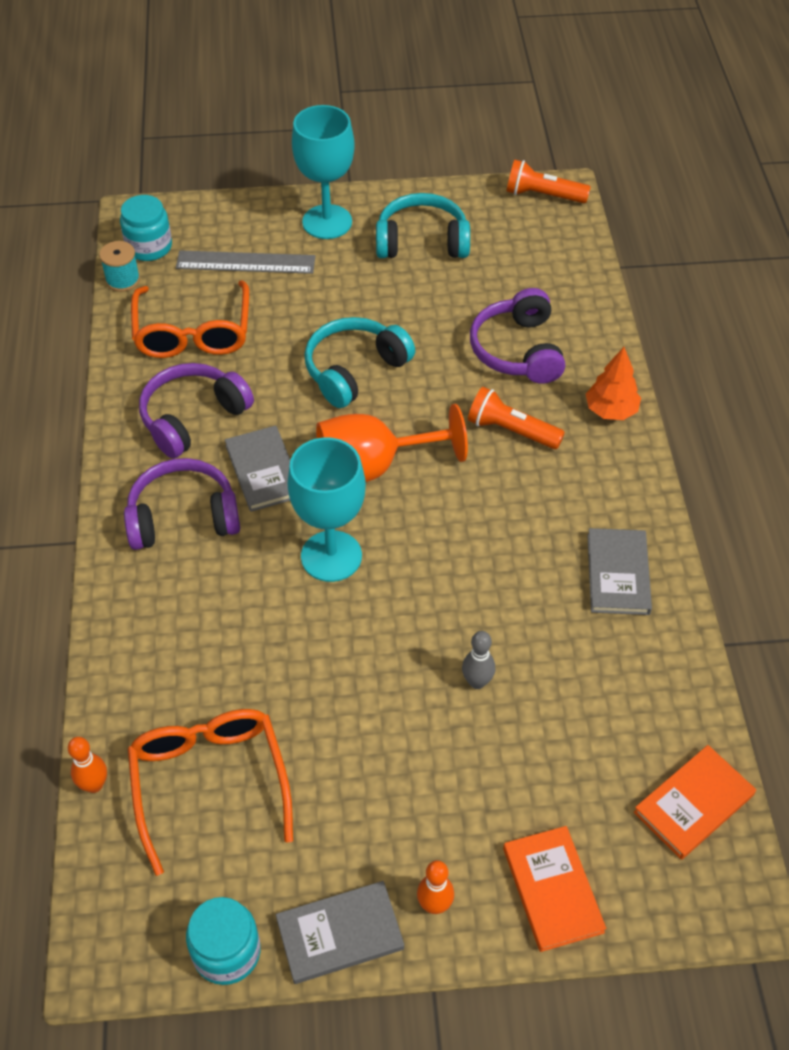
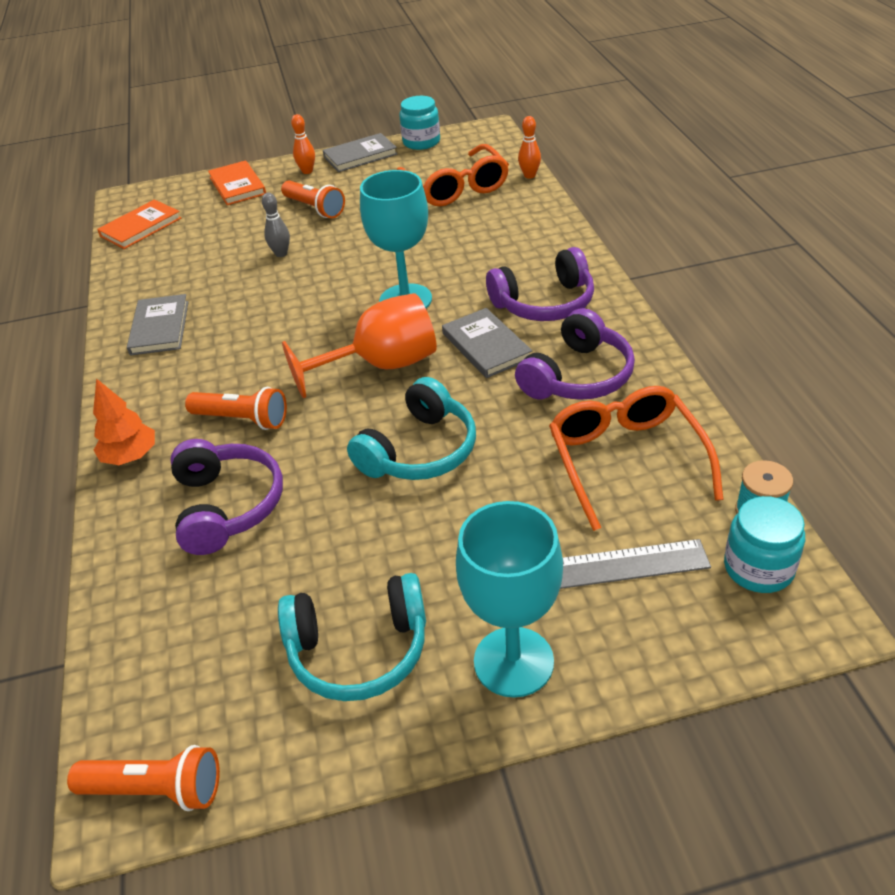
camera: 175 degrees right, 10 degrees down
none -> orange flashlight [281,180,345,218]

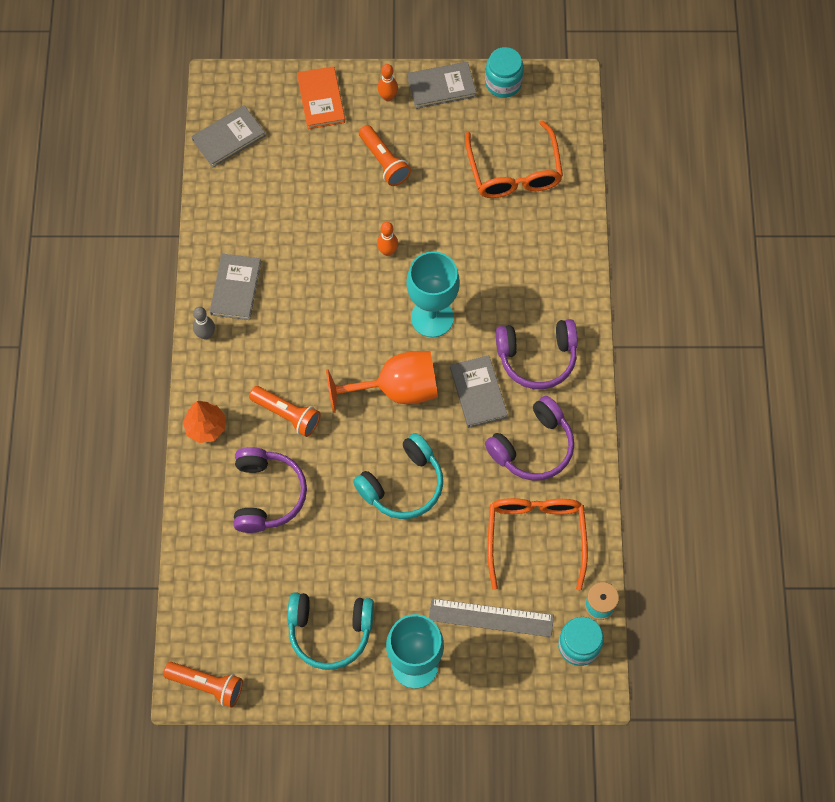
camera: 10 degrees right, 25 degrees up
orange book [97,199,181,249] -> grey book [192,105,266,167]
grey bowling pin [262,193,290,257] -> grey bowling pin moved to [193,307,215,339]
orange bowling pin [518,116,541,179] -> orange bowling pin moved to [377,222,398,256]

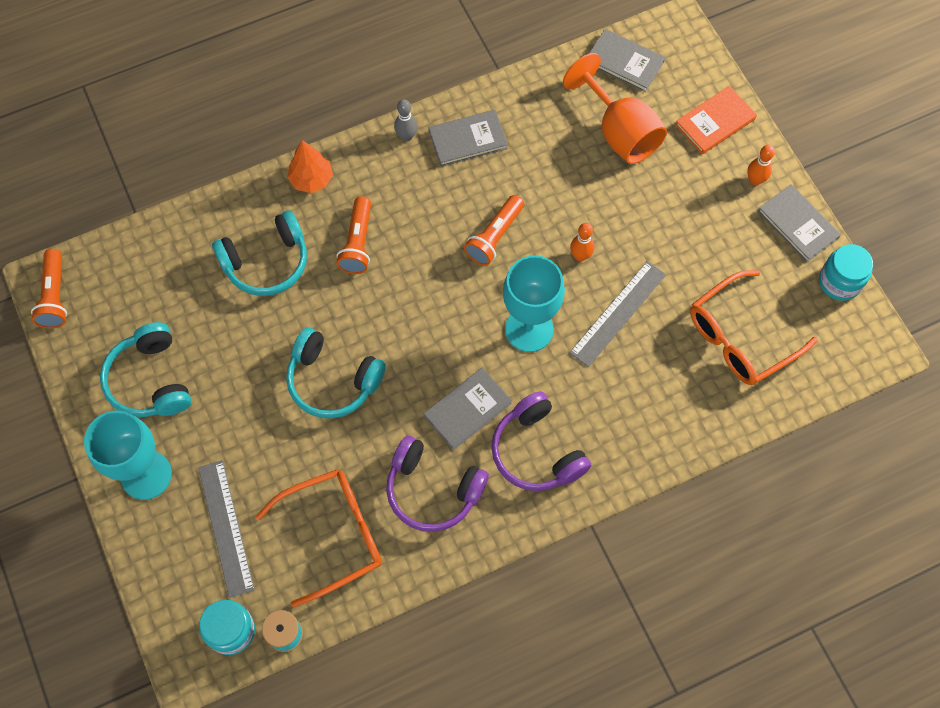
camera: 65 degrees right, 0 degrees up
purple headphones [233,447,307,533] -> turquoise headphones [212,210,307,296]
orange goblet [326,351,438,413] -> orange goblet moved to [563,53,667,164]
orange flashlight [359,125,411,186] -> orange flashlight moved to [464,195,524,266]
none -> grey ruler [569,261,666,367]

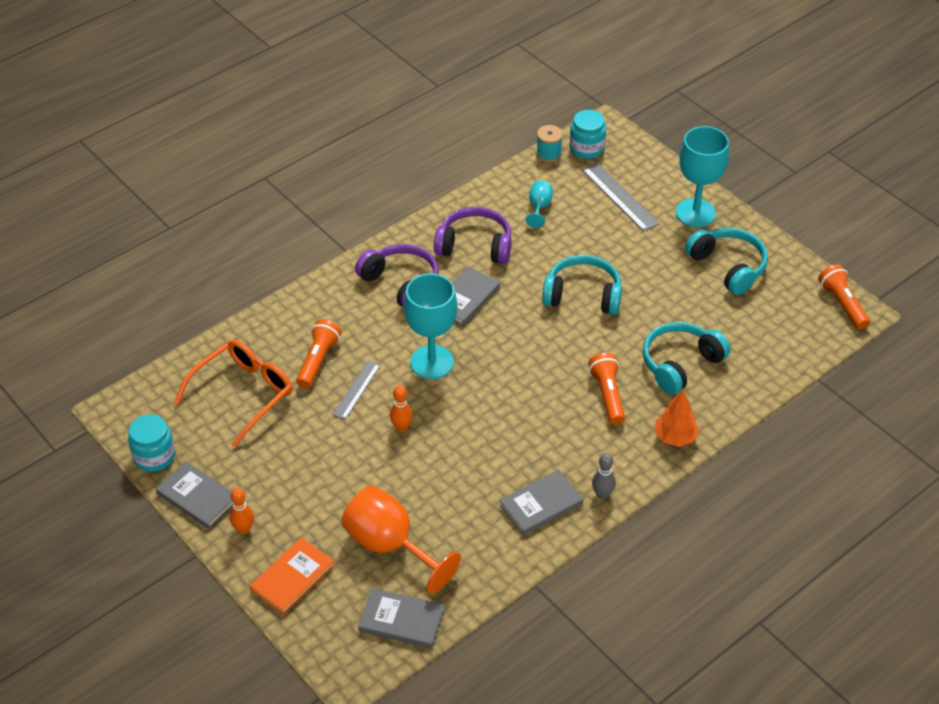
camera: 165 degrees right, 20 degrees down
orange glasses [255,469,382,607] -> turquoise goblet [525,180,553,228]
orange flashlight [464,195,524,266] -> orange flashlight moved to [296,319,342,388]
grey ruler [569,261,666,367] -> grey ruler [332,361,380,419], size x0.66

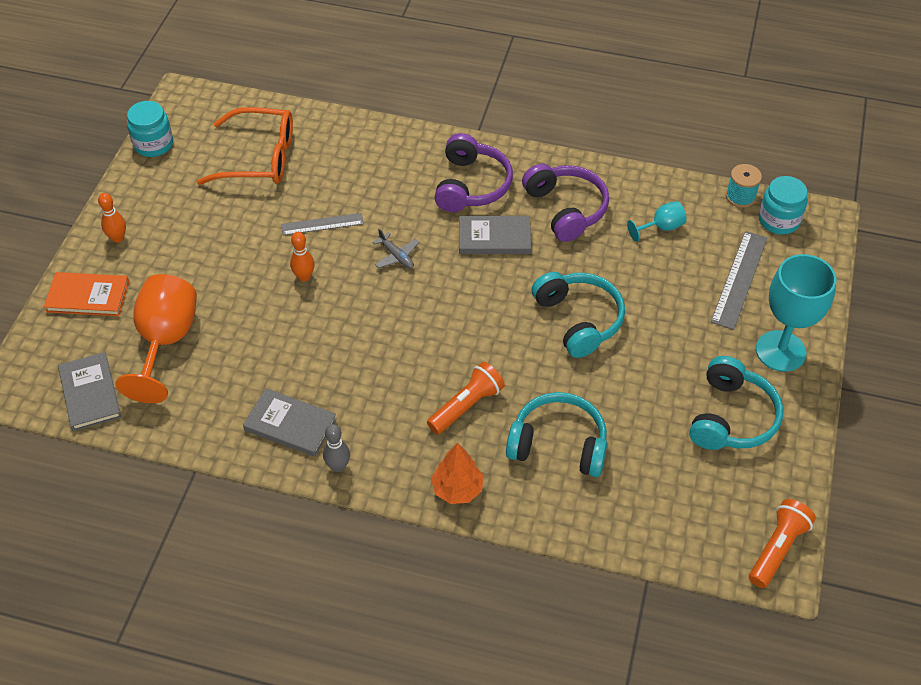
camera: 55 degrees right, 5 degrees up
grey book [156,461,233,529] -> none
orange flashlight [296,319,342,388] -> none
turquoise goblet [404,273,457,379] -> grey plane [373,228,419,269]

